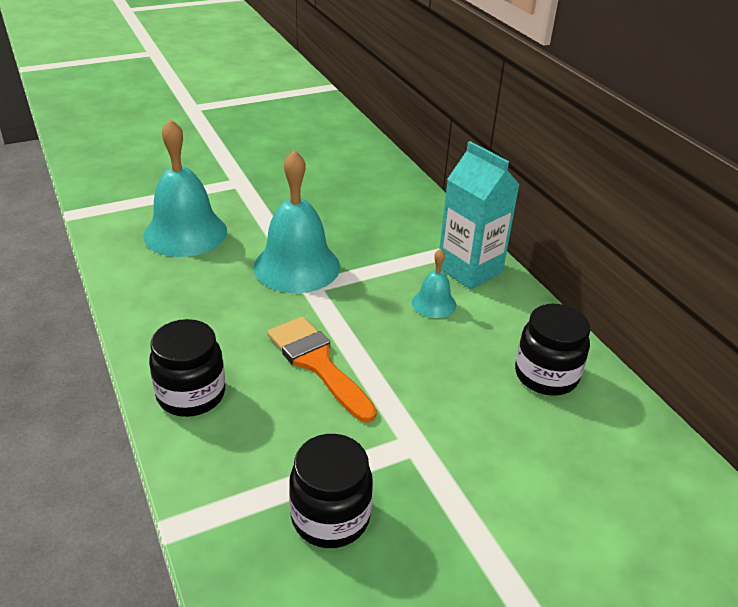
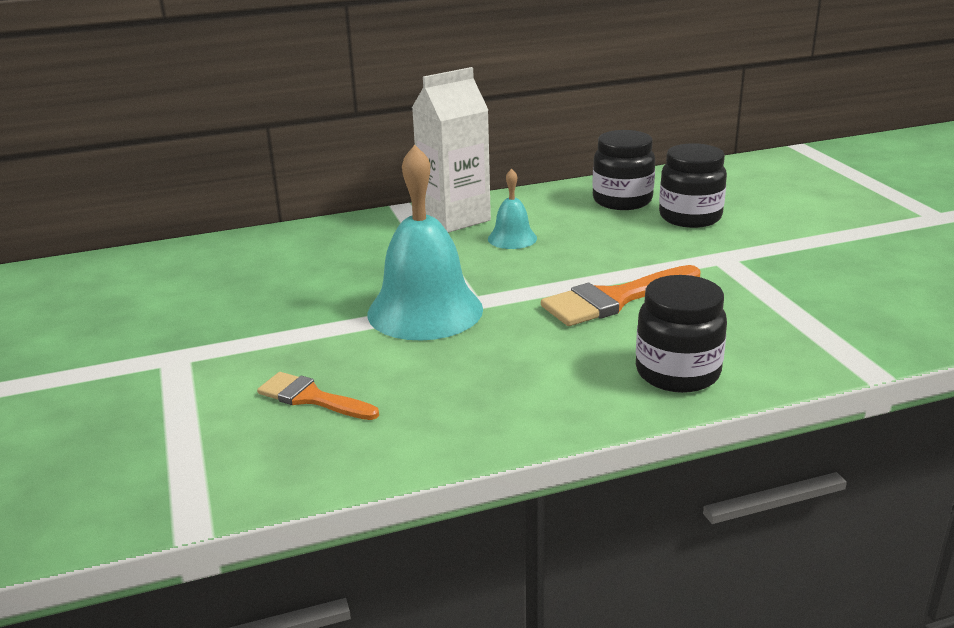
camera: 80 degrees left, 10 degrees down
turquoise bell [143,119,227,257] -> orange brush [257,372,379,420]
black jar [289,434,373,548] -> black jar moved to [659,143,727,228]
turquoise carton [439,141,520,290] -> white carton [412,67,491,233]

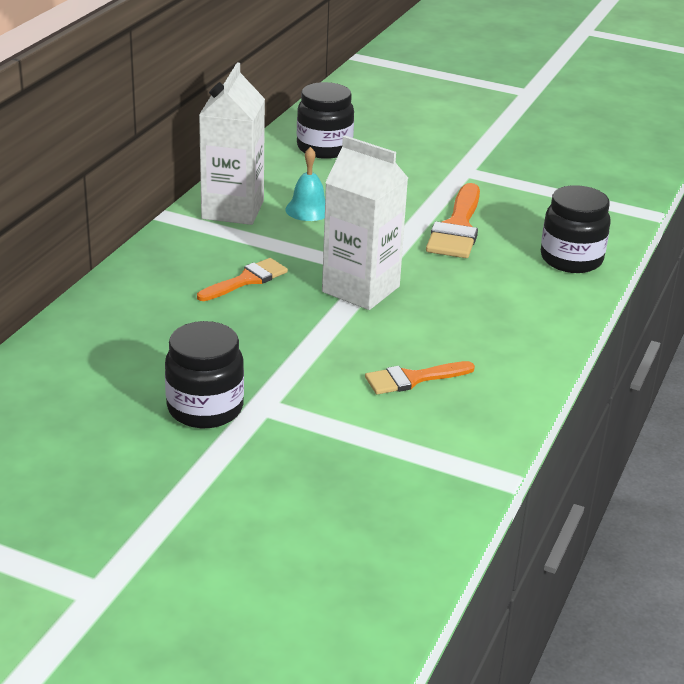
camera: 50 degrees left, 5 degrees up
turquoise bell [367,145,483,340] -> white carton [322,135,408,310]
black jar [659,143,727,228] -> black jar moved to [165,321,244,428]
none -> orange brush [197,258,288,301]

